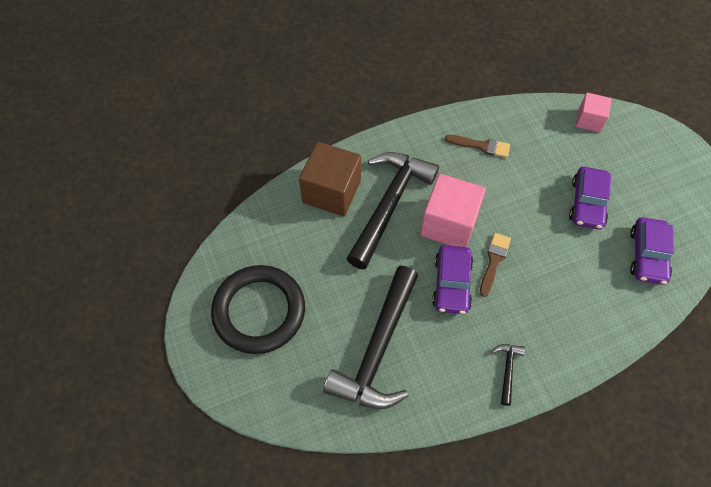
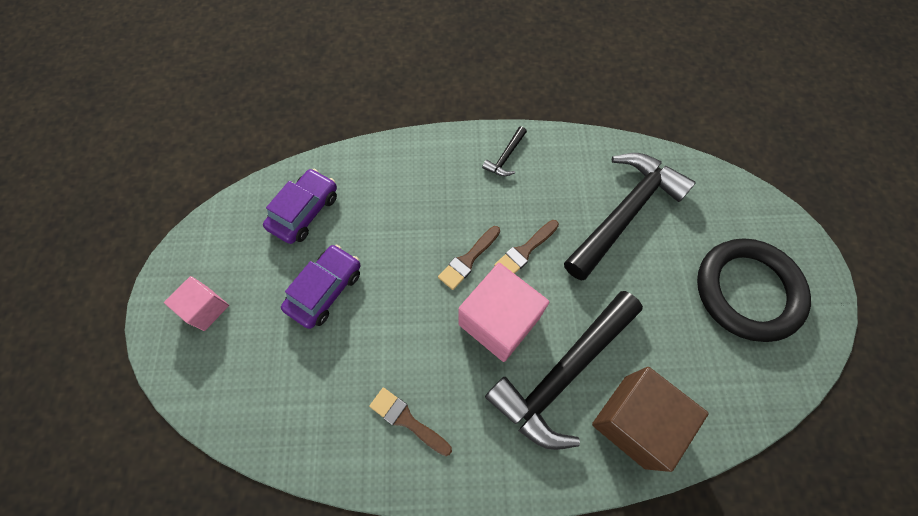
camera: 160 degrees left, 5 degrees up
purple car [432,245,473,314] -> brown brush [494,220,559,274]
pink cube [576,93,612,132] -> pink cube moved to [164,276,229,331]

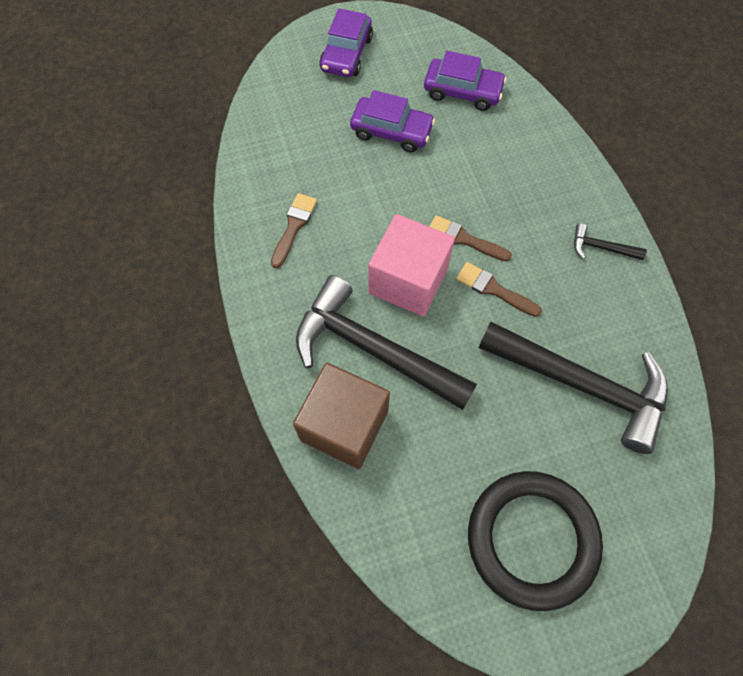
camera: 75 degrees right, 0 degrees up
pink cube [164,276,229,331] -> purple car [319,8,373,77]

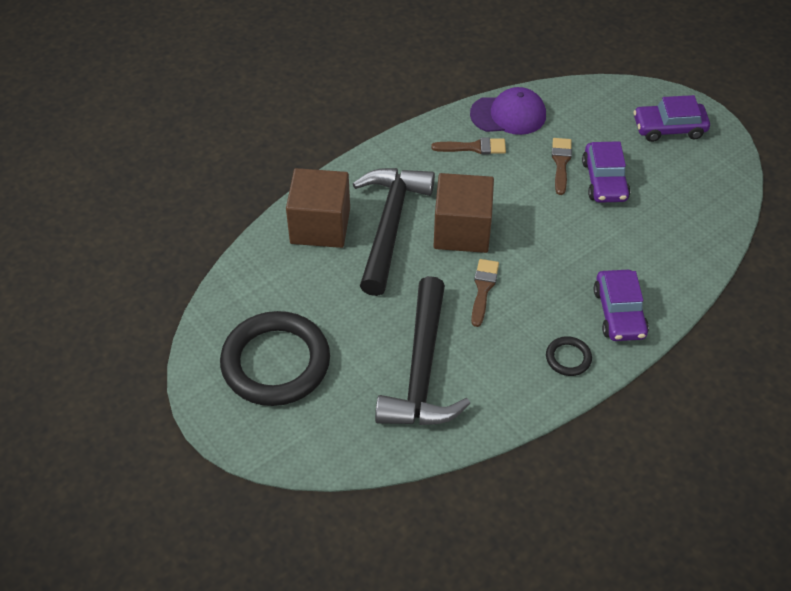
camera: 70 degrees right, 15 degrees down
pink cube [369,214,455,317] -> brown cube [433,173,494,253]
purple car [424,51,507,111] -> purple car moved to [594,270,649,341]
brown brush [429,215,512,261] -> brown brush moved to [552,138,572,195]
black hammer [574,223,647,260] -> black ring [546,336,592,376]
none -> purple cap [470,87,546,135]

